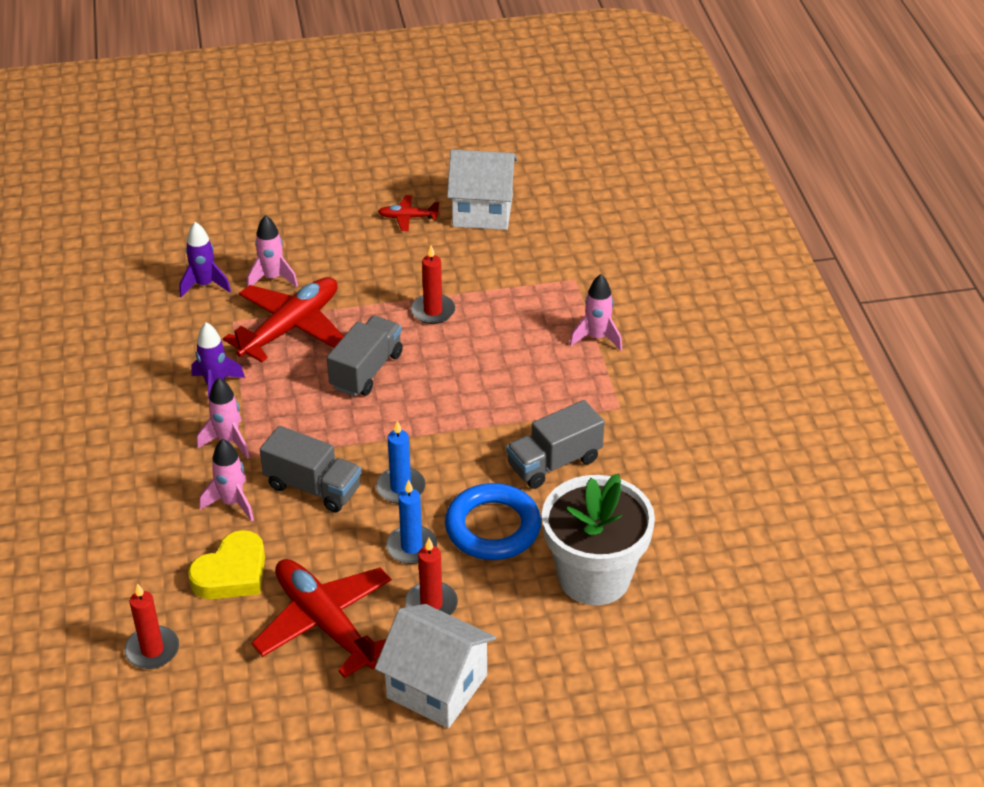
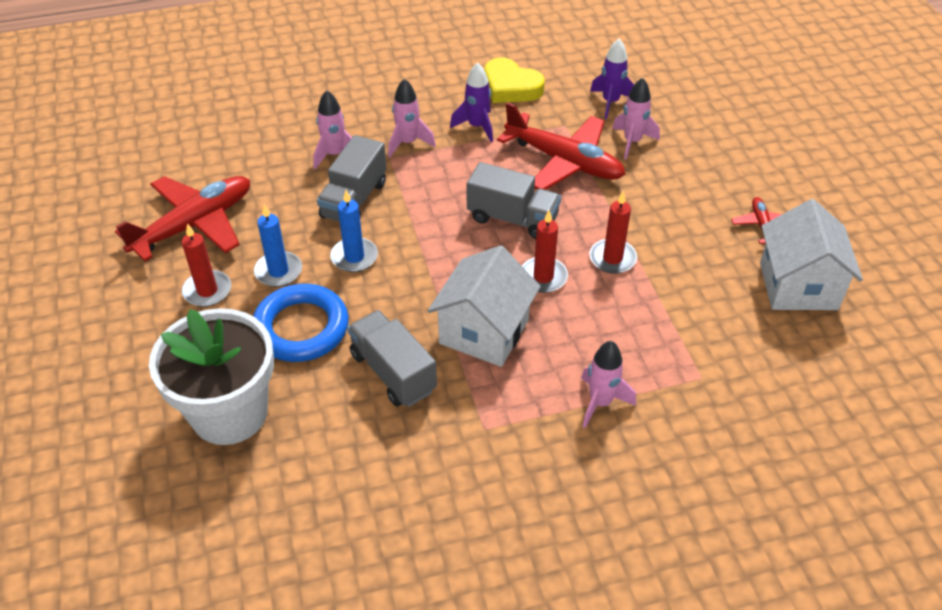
camera: 85 degrees right, 5 degrees up
red candle [124,583,179,669] -> red candle moved to [522,210,568,293]
yellow heart [188,530,265,599] -> yellow heart moved to [485,58,545,103]
white house [375,604,496,728] -> white house moved to [428,245,541,367]

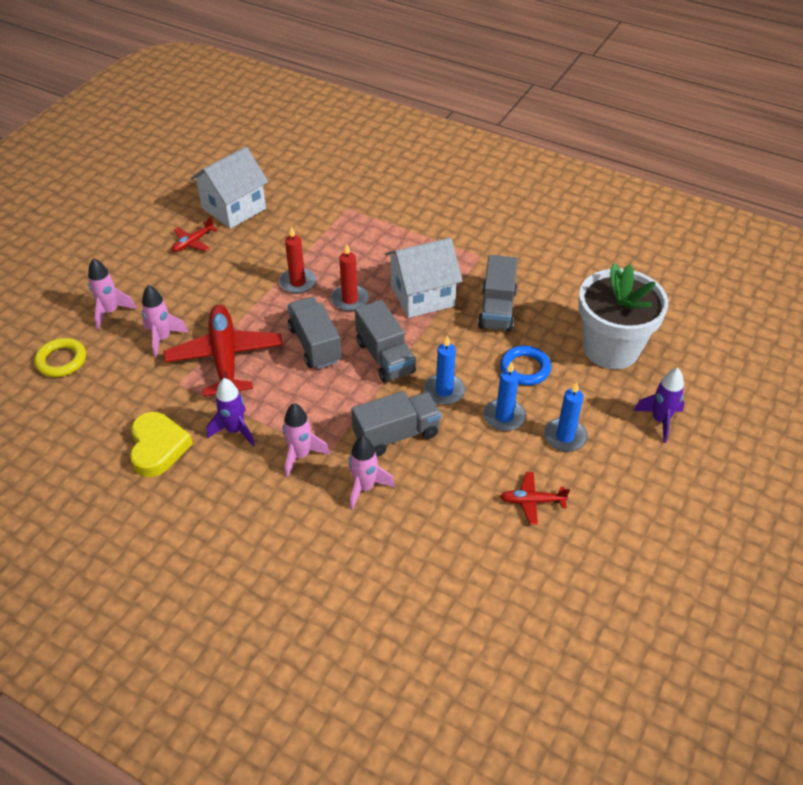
camera: 135 degrees left, 0 degrees up
red plane [115,176,250,262] -> red plane [500,472,570,525], size x0.47
red candle [182,223,231,307] -> blue candle [544,382,588,452]
blue ring [253,284,349,362] -> blue ring [500,346,551,385], size x0.66
pink rocket [581,341,636,428] -> pink rocket moved to [88,258,136,329]
purple rocket [590,39,634,119] -> purple rocket moved to [634,368,685,443]
none -> yellow ring [34,338,86,377]
none -> grey truck [355,300,416,383]

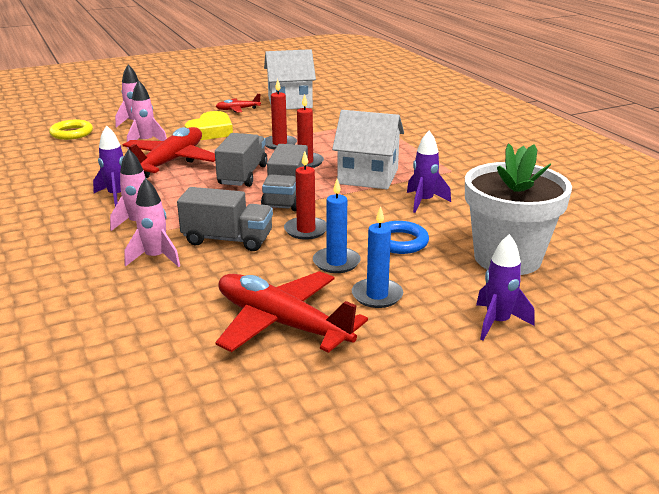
camera: 35 degrees right, 20 degrees down
yellow heart [130,412,193,477] -> yellow heart moved to [185,111,233,140]
blue candle [424,335,465,405] -> red candle [284,151,327,240]
grey truck [478,255,518,332] -> purple rocket [407,131,451,213]
red plane [500,472,570,525] -> red plane [215,271,368,353], size x2.13

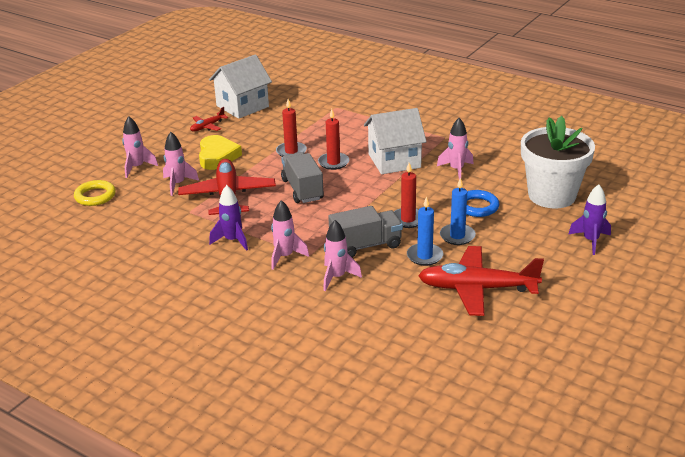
camera: 30 degrees left, 5 degrees up
grey truck [261,144,308,211] -> none
blue candle [352,206,403,308] -> blue candle moved to [407,196,443,266]
purple rocket [407,131,451,213] -> pink rocket [437,118,474,179]

